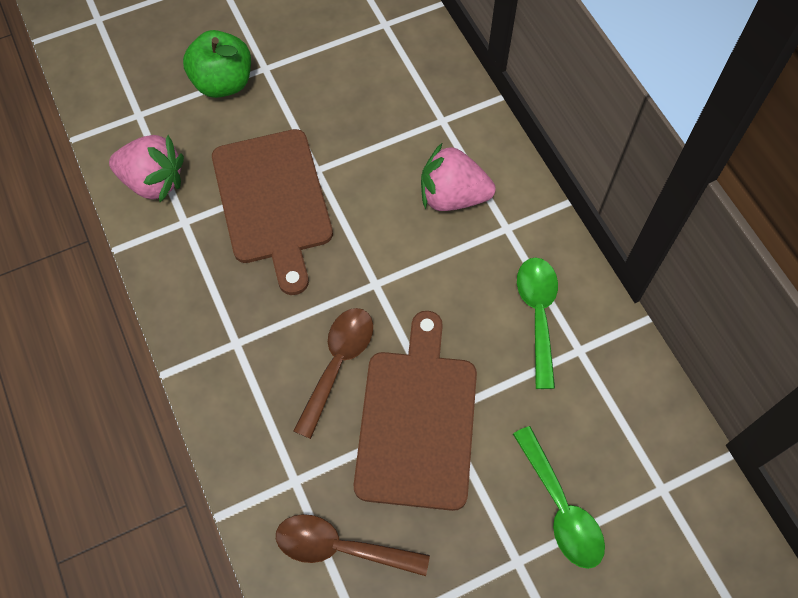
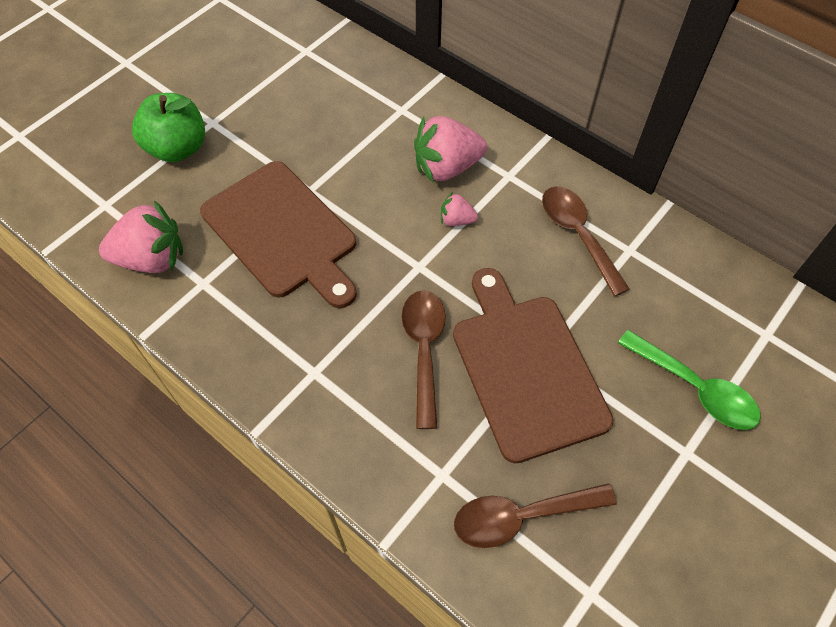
camera: 25 degrees left, 5 degrees down
green spoon [517,258,558,389] -> brown spoon [542,186,630,296]
none -> pink strawberry [441,192,478,226]

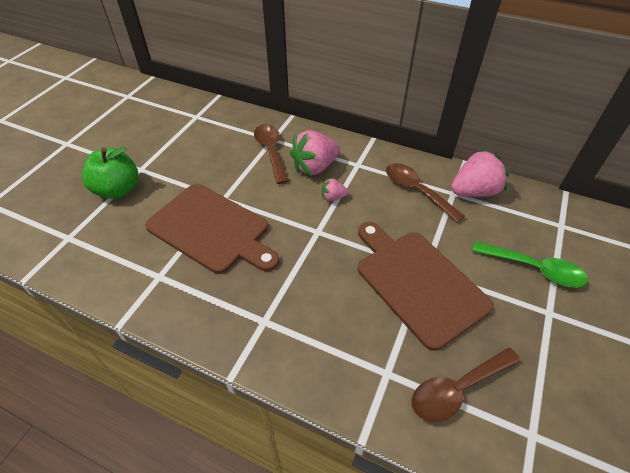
camera: 15 degrees left, 10 degrees down
pink strawberry [99,200,183,273] -> pink strawberry moved to [451,149,509,197]
brown spoon [402,290,446,429] -> brown spoon moved to [254,124,289,184]

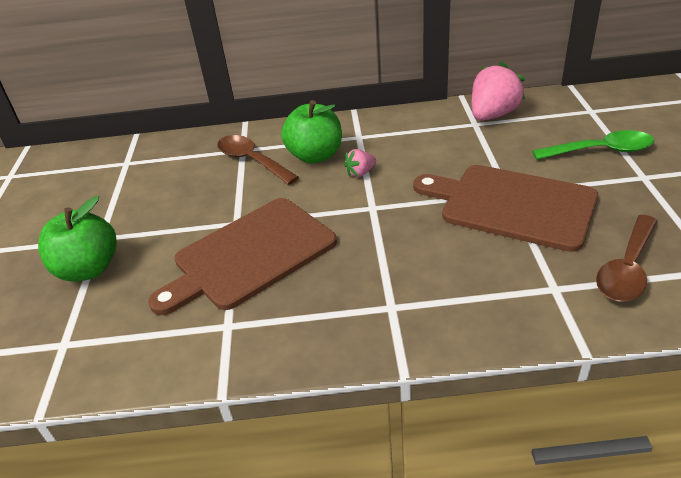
camera: 25 degrees left, 10 degrees down
brown cutting board [145,184,279,274] -> brown cutting board turned 135 degrees clockwise [148,198,337,315]
pink strawberry [290,130,340,176] -> green apple [281,100,342,164]
brown spoon [386,163,464,222] -> none

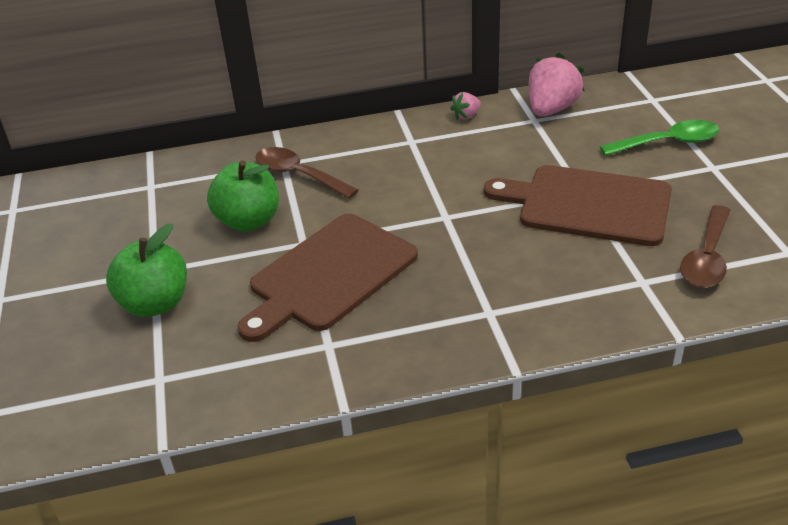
camera: 10 degrees left, 0 degrees up
green apple [281,100,342,164] -> green apple moved to [207,160,279,232]
pink strawberry [344,149,376,177] -> pink strawberry moved to [450,92,481,120]

